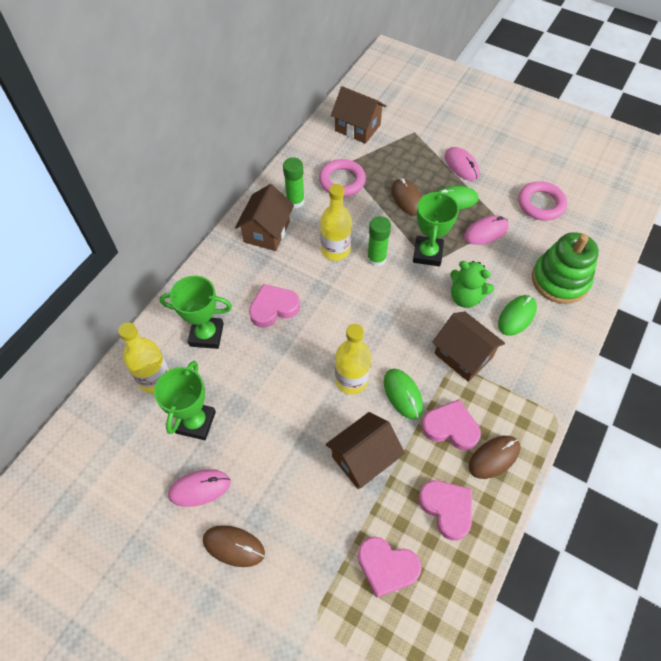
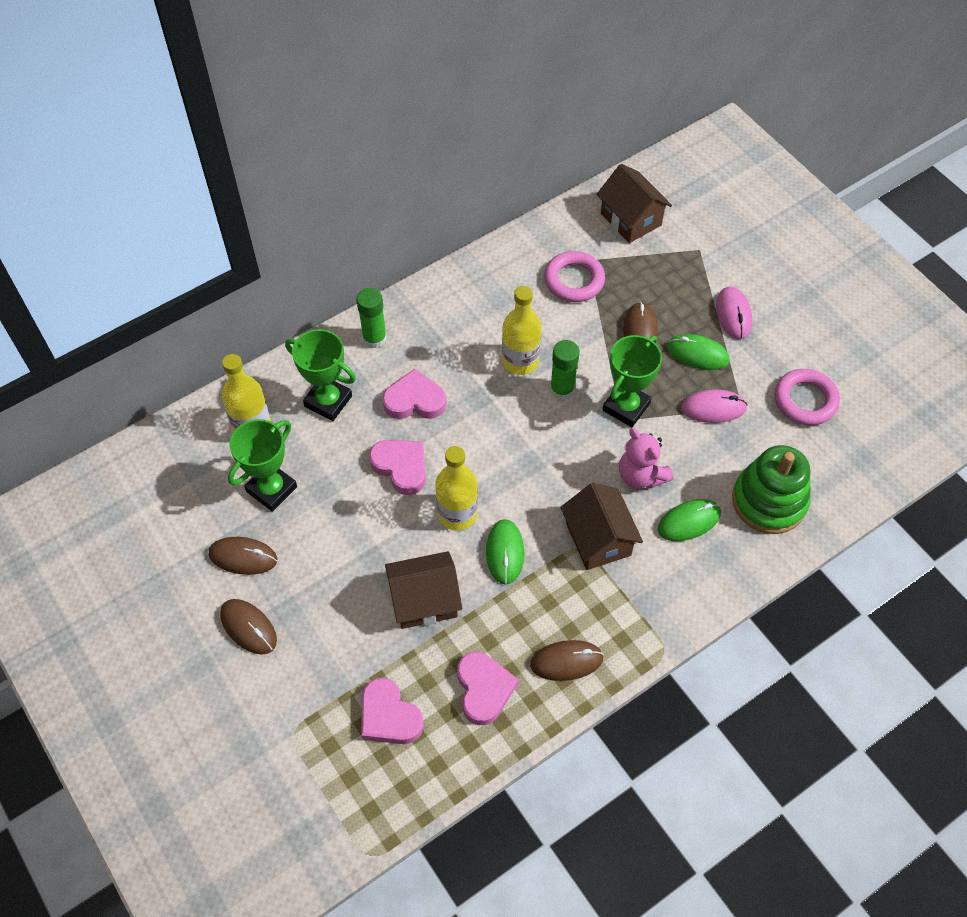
camera: 25 degrees right, 0 degrees up
pink mouse [168,469,230,507] -> brown mouse [209,537,277,575]
brown house [235,184,294,251] -> none
green glue stick [283,157,305,208] -> green glue stick moved to [356,288,387,348]
pink heart [422,399,481,451] -> pink heart moved to [369,440,426,495]
green teddy bear [450,261,494,308] -> pink teddy bear [619,428,673,489]

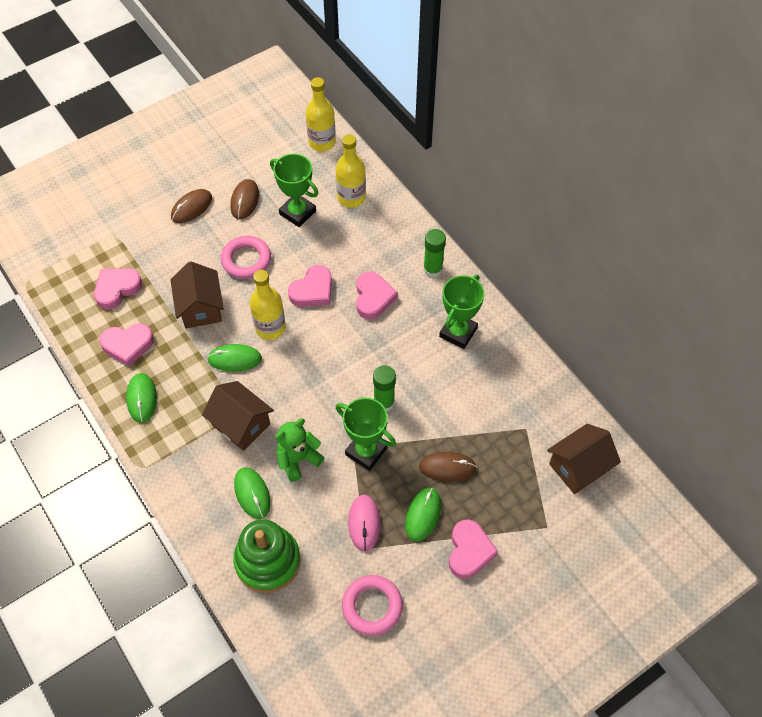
camera: 90 degrees right, 0 degrees up
green trophy [285,329,356,421] -> green trophy moved to [439,275,484,349]
yellow bottle [502,286,542,375] -> yellow bottle moved to [306,77,336,152]
brown mouse [530,640,604,681] -> green mouse [126,373,157,423]
pink ring [544,251,605,302] -> pink ring moved to [221,236,271,279]
brown house [561,483,643,570] -> brown house turned 60 degrees clockwise [202,381,274,451]
pink teddy bear [619,428,673,489] -> green teddy bear [275,419,324,482]
pink mouse [716,287,752,339] -> pink heart [449,520,498,579]

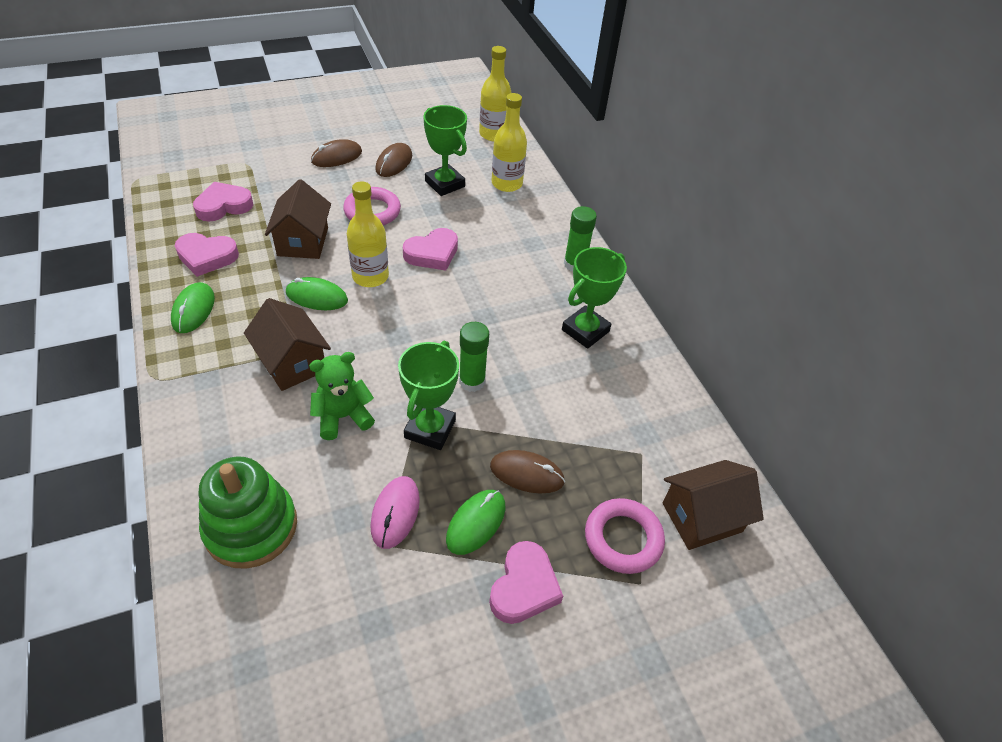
camera: 10 degrees right, 10 degrees down
green mouse [234,467,271,519] -> none
green trophy [336,397,396,471] -> green trophy turned 60 degrees clockwise [398,341,459,450]
pink ring [342,575,403,635] -> pink ring moved to [585,498,665,574]
pink heart [356,272,398,319] -> none

